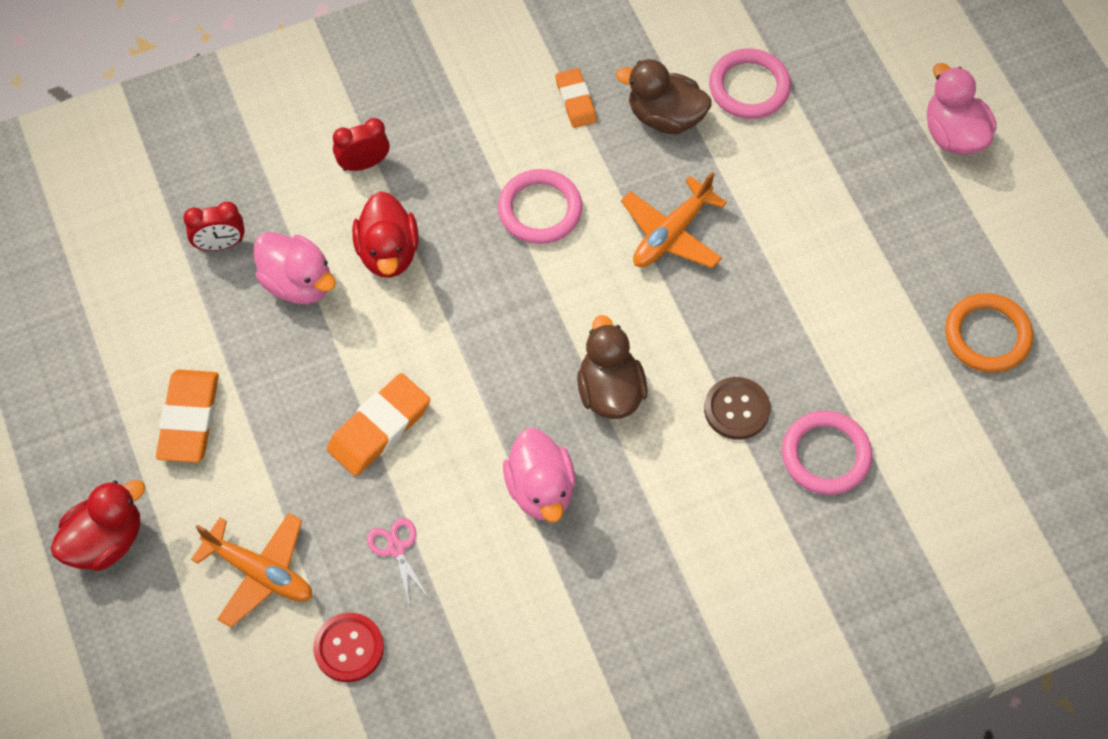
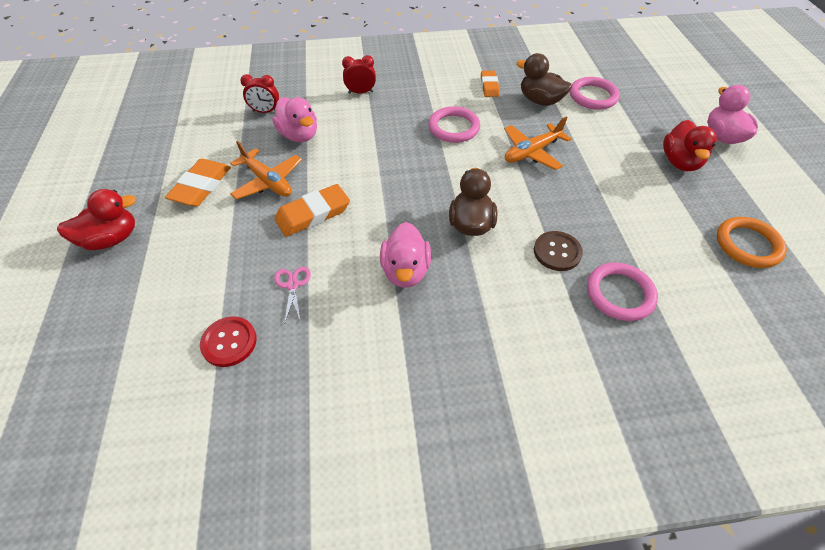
camera: 15 degrees right, 10 degrees down
orange plane [191,513,312,627] -> orange plane moved to [230,141,302,199]
red duck [352,191,419,278] -> red duck moved to [663,120,717,171]

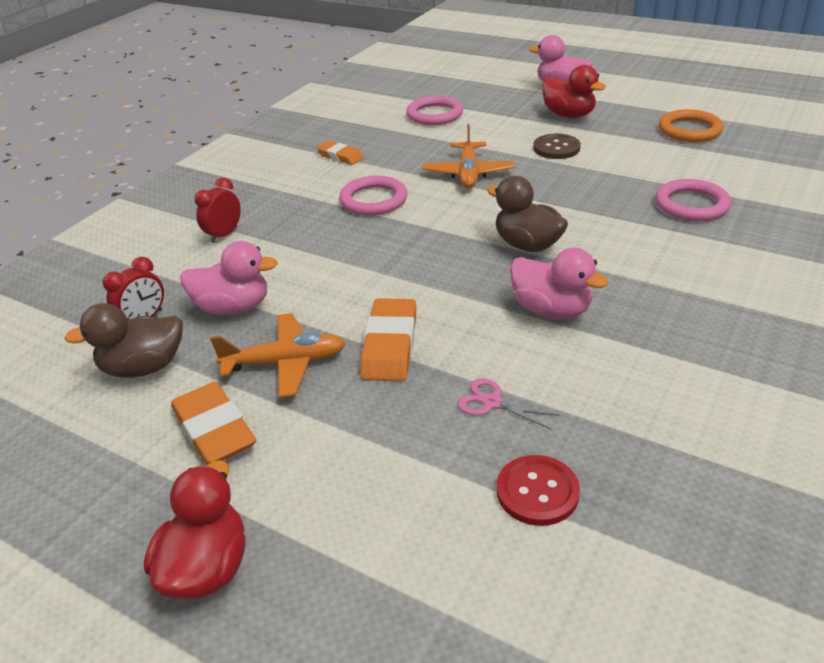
camera: 50 degrees left, 15 degrees down
brown duck [516,53,572,106] -> brown duck moved to [64,303,183,378]
brown button [534,231,583,271] -> brown button moved to [533,134,581,159]

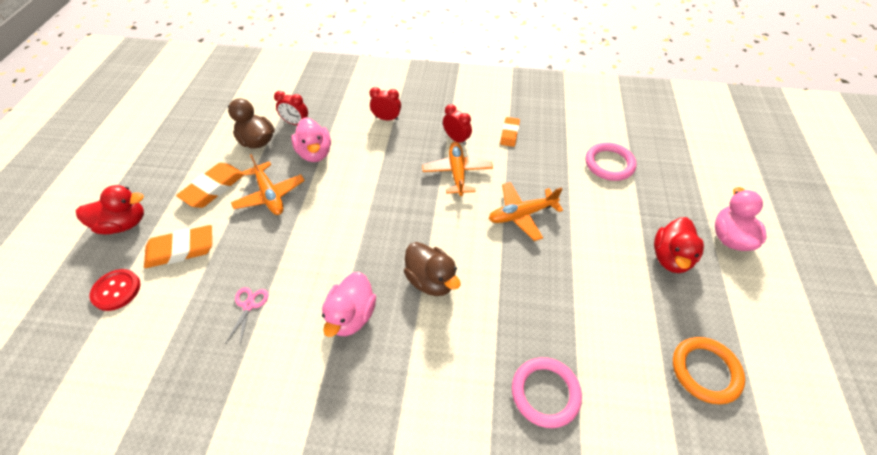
camera: 65 degrees right, 15 degrees up
pink ring [339,176,408,216] -> orange plane [422,142,493,196]
orange eraser [360,298,416,381] -> orange eraser moved to [144,225,212,268]
brown duck [487,176,568,252] -> brown duck turned 120 degrees clockwise [404,242,461,296]
red button [497,455,580,526] -> red button moved to [90,269,140,311]
brown button [533,134,581,159] -> none
none -> red clock [443,104,472,145]

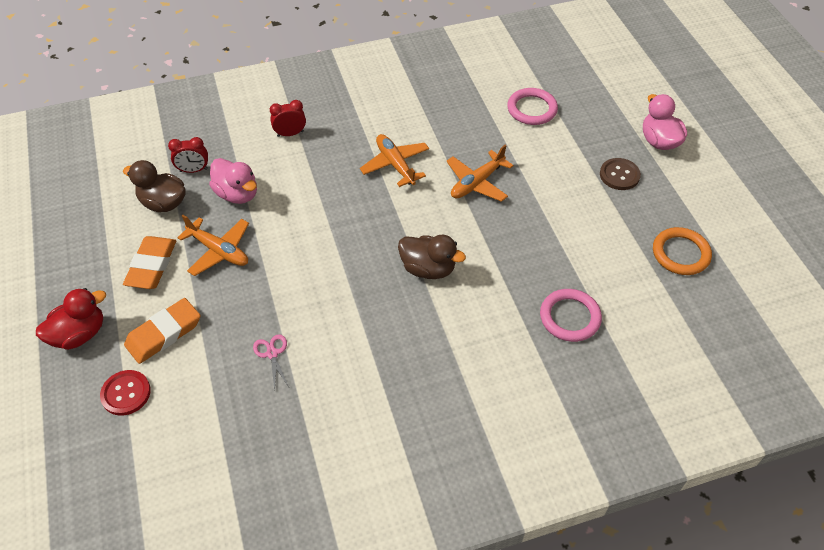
camera: 25 degrees left, 0 degrees up
pink duck [322,272,376,337] -> none
red clock [443,104,472,145] -> none
orange eraser [500,117,520,147] -> none
red duck [654,217,704,273] -> brown button [600,158,641,190]

